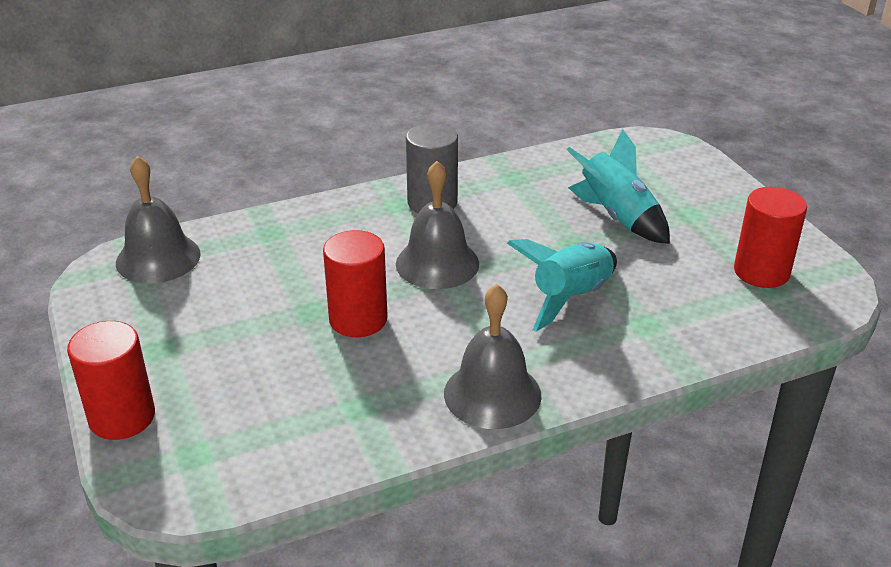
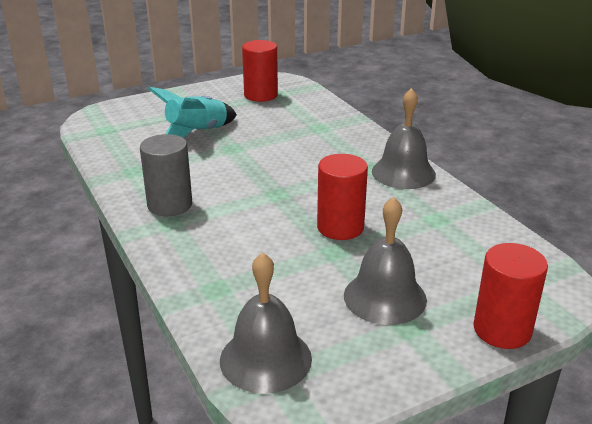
camera: 95 degrees left, 5 degrees down
grey bell [396,161,479,289] -> grey bell moved to [344,197,427,325]
turquoise rocket [507,239,617,331] -> none

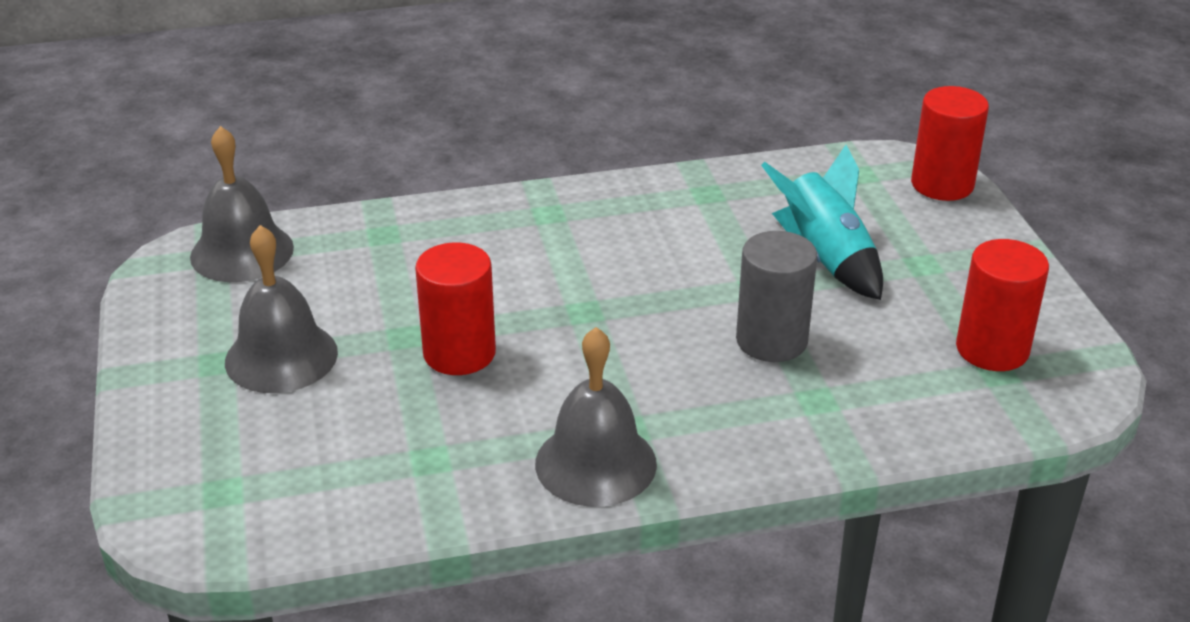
camera: 105 degrees right, 5 degrees up
grey cylinder [140,134,192,216] -> grey cylinder moved to [736,231,817,362]
red cylinder [473,243,548,349] -> red cylinder moved to [911,86,989,201]

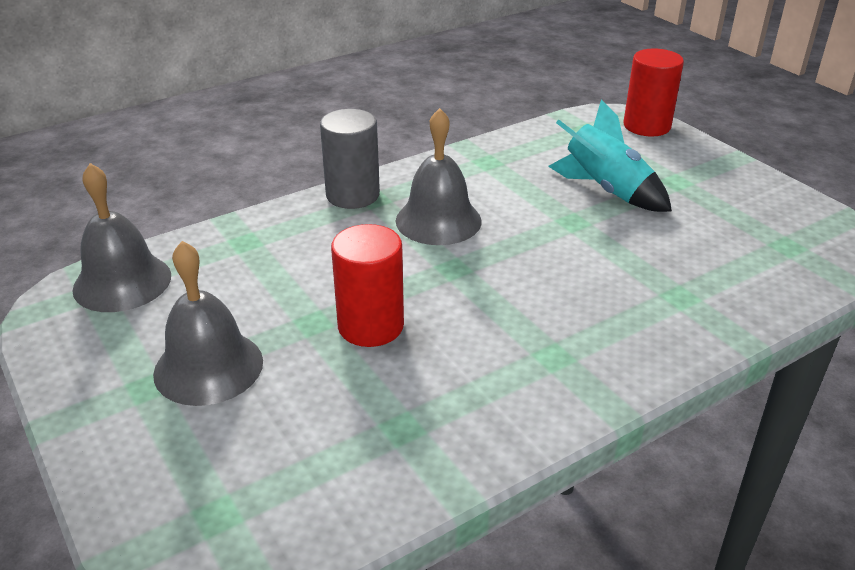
camera: 20 degrees left, 0 degrees up
grey bell [535,327,657,507] -> grey bell moved to [396,108,482,245]
grey cylinder [736,231,817,362] -> grey cylinder moved to [320,109,380,209]
red cylinder [956,239,1049,371] -> none

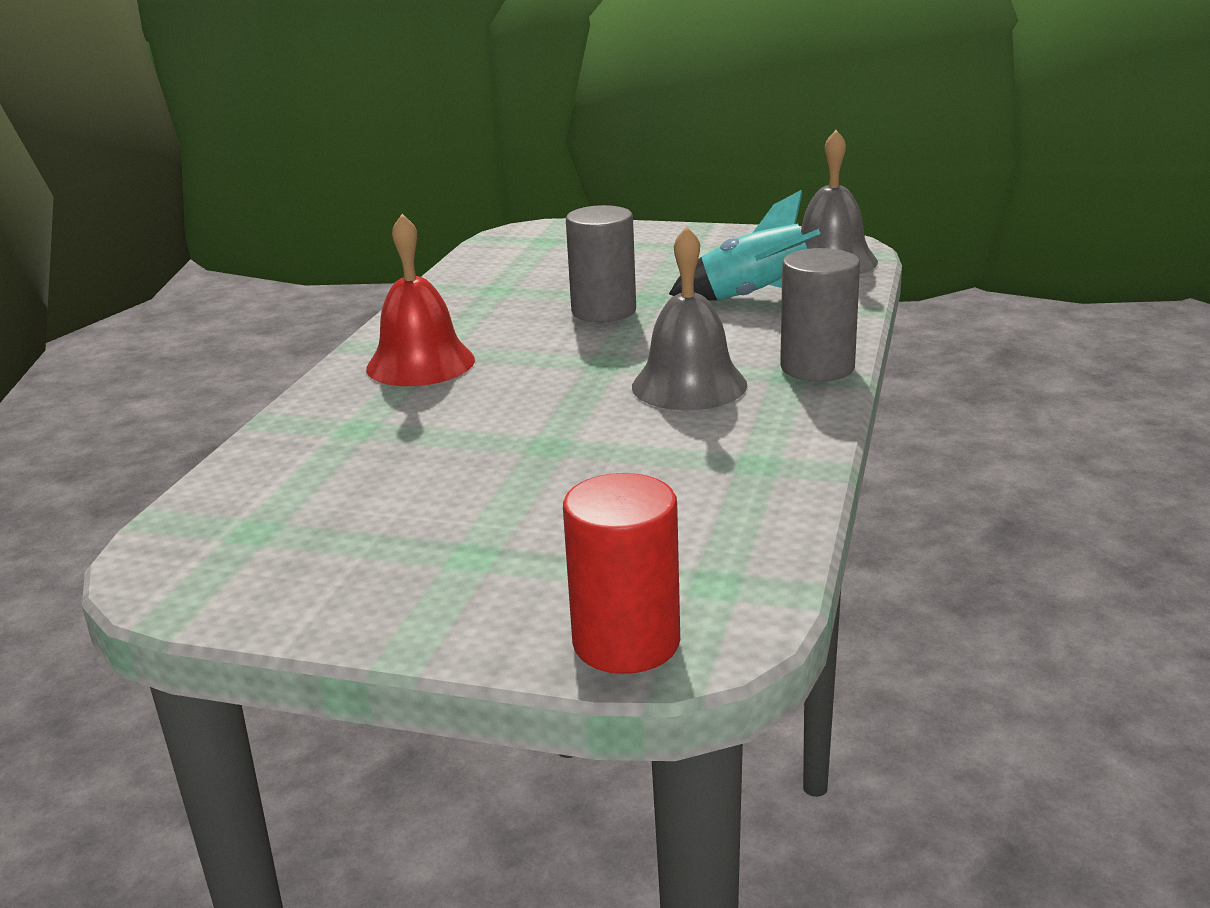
camera: 140 degrees right, 10 degrees down
grey bell [153,241,263,406] -> none
red cylinder [331,224,404,347] -> grey cylinder [566,205,636,322]
turquoise rocket [548,100,672,212] -> turquoise rocket moved to [669,190,821,301]
none -> red bell [366,214,475,386]

